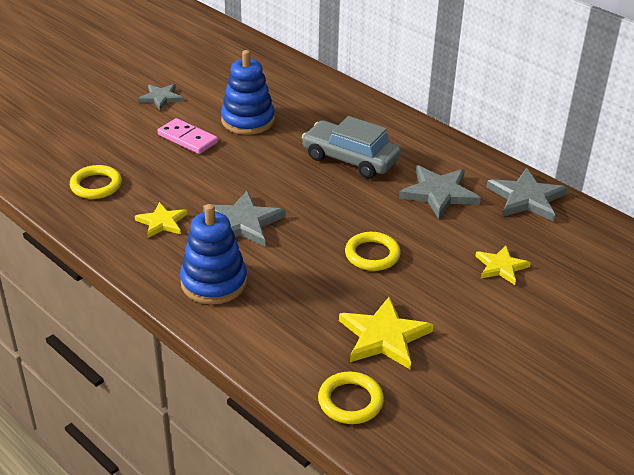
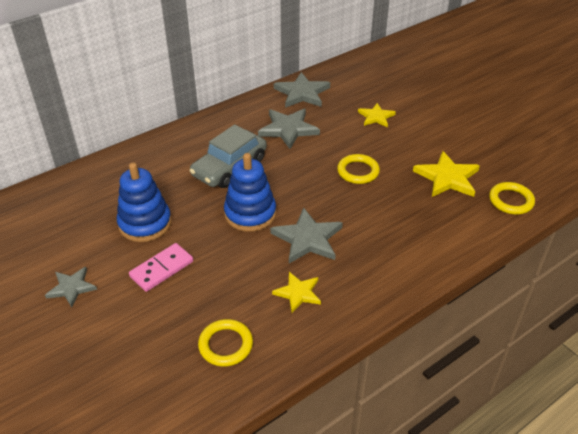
camera: 80 degrees left, 5 degrees up
blue stacking toy [180,204,247,305] -> blue stacking toy moved to [224,153,276,232]

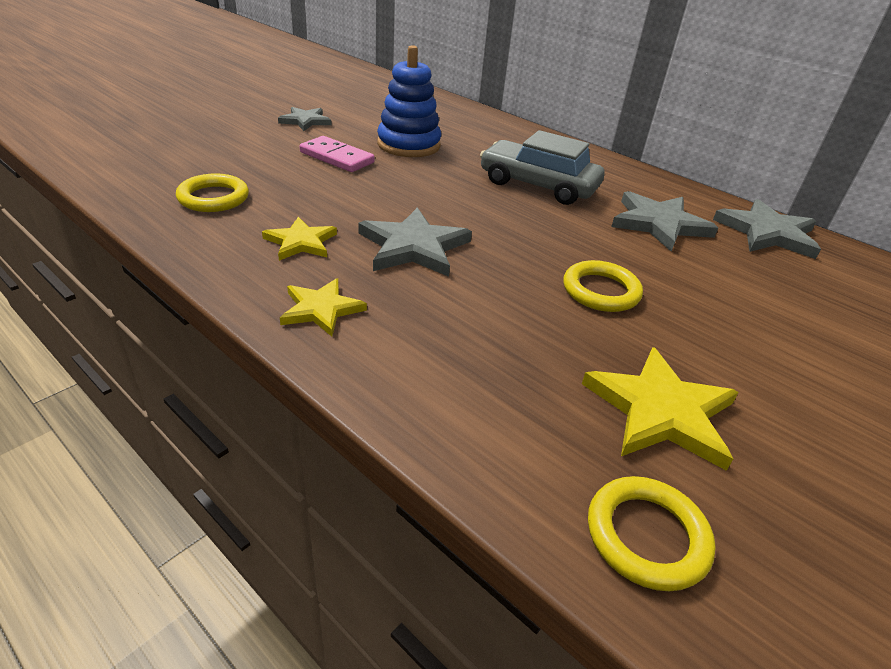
camera: 75 degrees right, 5 degrees down
blue stacking toy [224,153,276,232] -> none
yellow star [358,103,396,127] -> yellow star moved to [280,278,367,336]

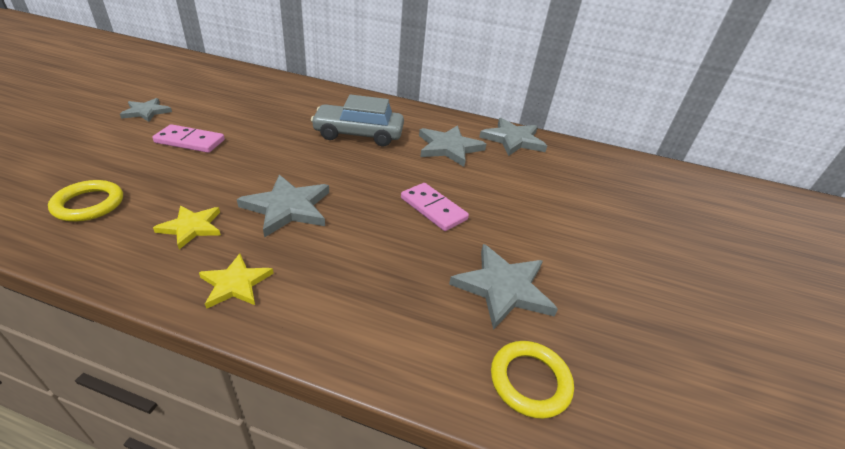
camera: 25 degrees left, 0 degrees up
blue stacking toy [377,45,441,157] -> none
yellow ring [563,260,643,312] -> pink domino [401,183,469,231]
yellow star [582,347,739,471] -> grey star [449,244,558,330]

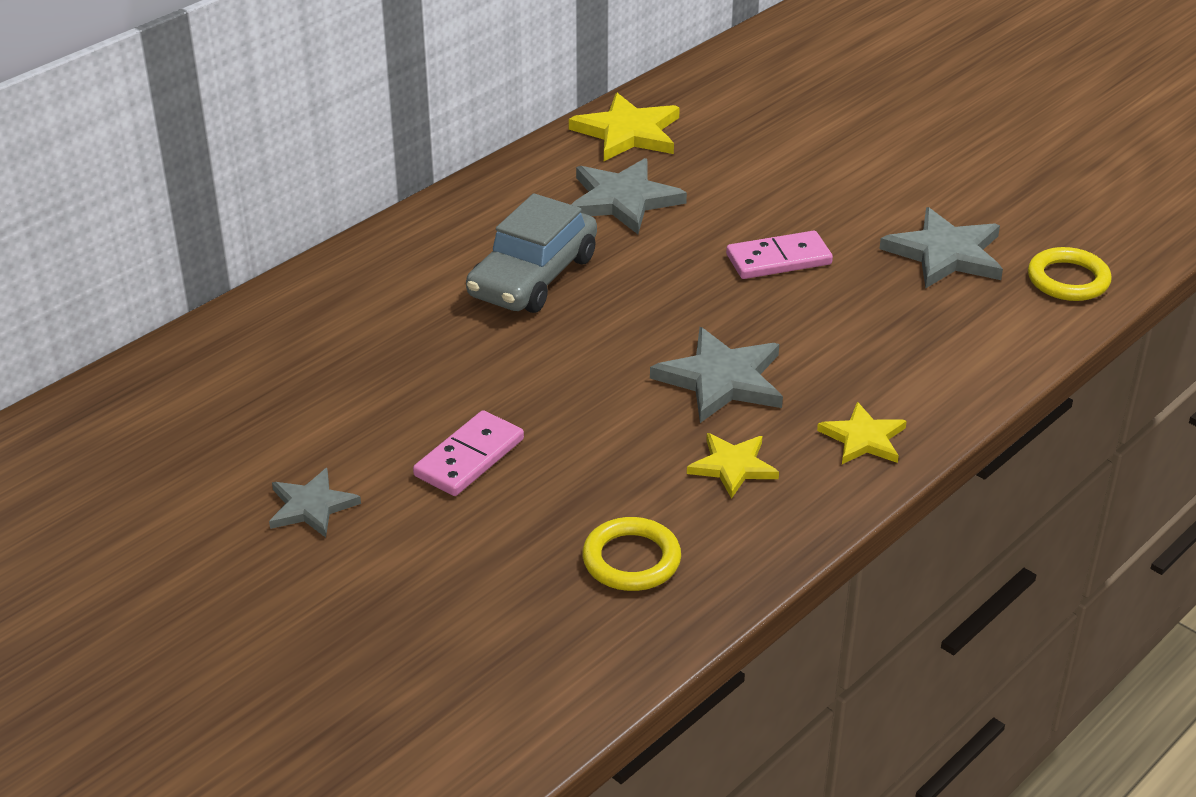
camera: 60 degrees left, 0 degrees up
grey star [479,118,547,156] -> yellow star [569,93,680,161]

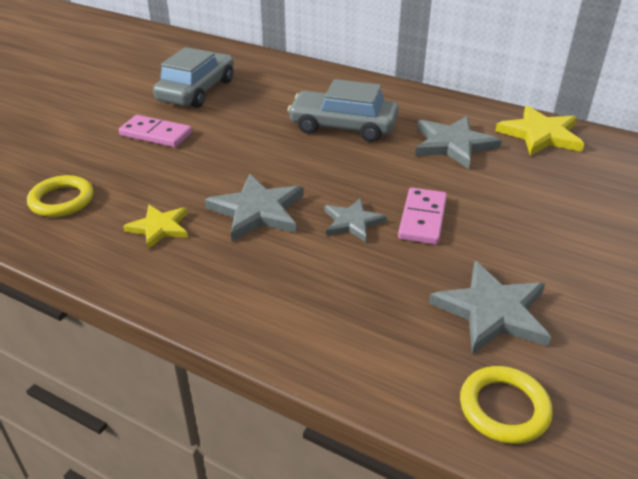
camera: 75 degrees right, 0 degrees up
grey star [269,468,361,538] -> grey star moved to [325,198,387,242]
pink domino [726,231,833,279] -> pink domino turned 45 degrees clockwise [398,188,447,245]
yellow star [817,402,907,464] -> none
none -> grey car [153,47,234,108]

